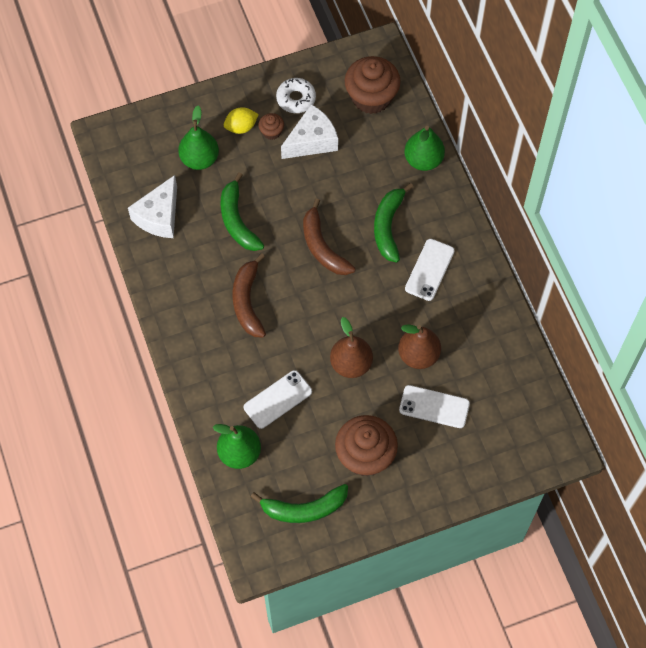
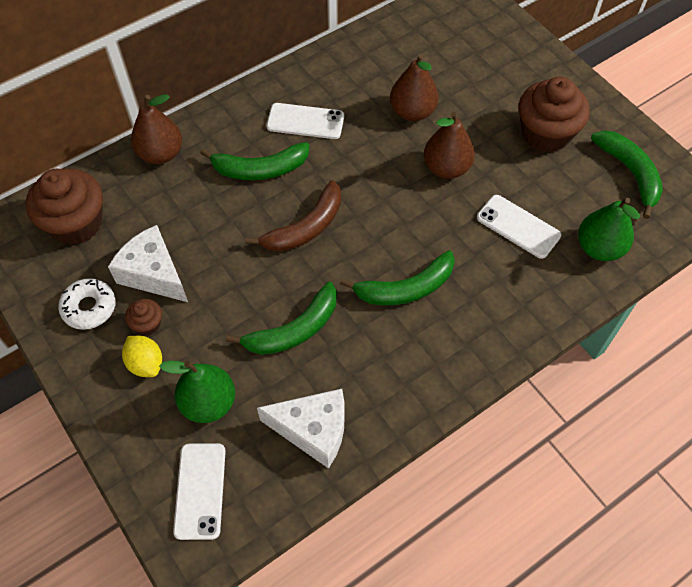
camera: 105 degrees left, 5 degrees down
brown banana [232,253,266,338] -> green banana [340,250,455,305]
white phone [399,385,470,428] -> white phone moved to [173,443,226,540]
green pear [404,126,445,171] -> brown pear [131,95,182,164]

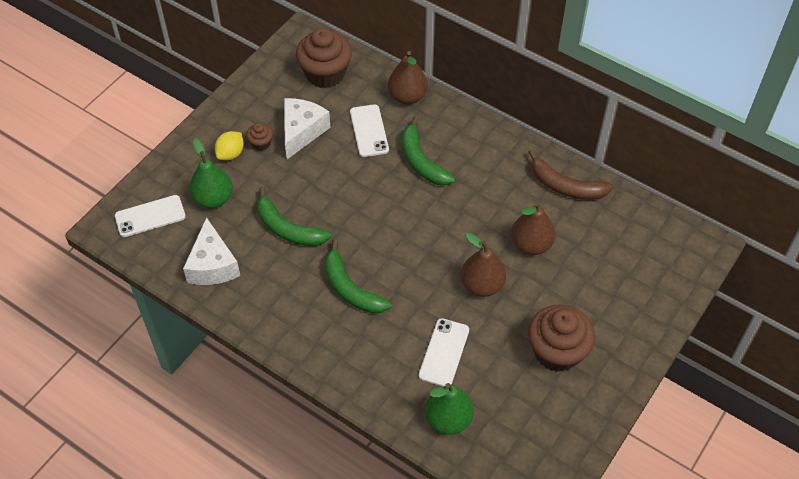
camera: 70 degrees right, 5 degrees down
white donut [58,278,116,330] -> none
brown banana [245,180,341,252] -> brown banana moved to [528,149,613,200]
white phone [267,103,344,139] -> white phone moved to [350,104,389,157]
green banana [591,130,663,219] -> none

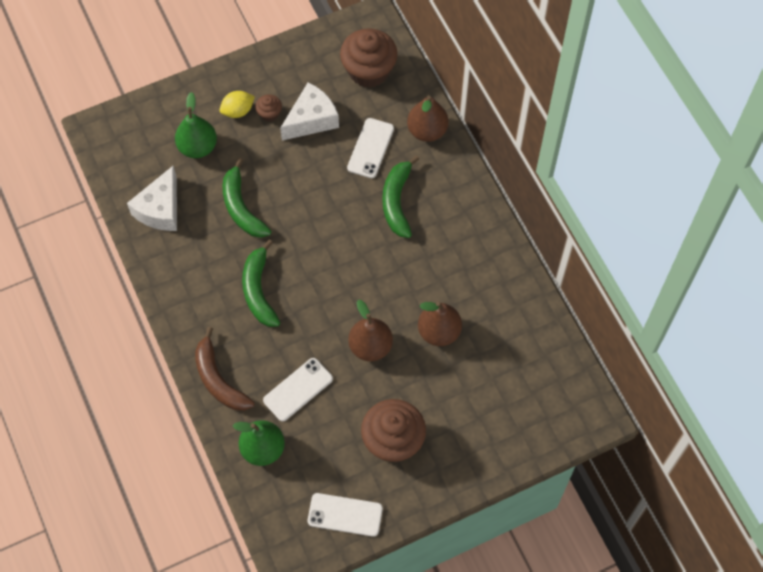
camera: 30 degrees right, 10 degrees up
white phone [115,195,186,237] -> white phone moved to [308,493,383,537]
brown banana [528,149,613,200] -> brown banana moved to [195,327,255,411]

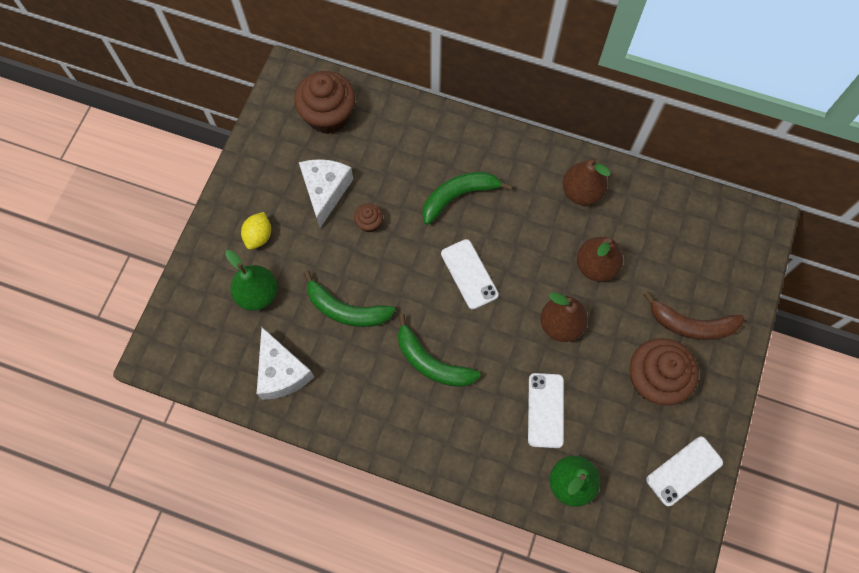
camera: 45 degrees left, 5 degrees up
brown banana [195,327,255,411] -> brown banana moved to [643,291,745,340]
brown cupcake [255,94,282,122] -> brown cupcake moved to [354,204,383,233]
white phone [347,118,394,178] -> white phone moved to [441,239,499,310]
green banana [382,155,419,238] -> green banana turned 105 degrees clockwise [422,172,512,225]
brown pear [407,96,448,142] -> brown pear moved to [563,159,611,205]

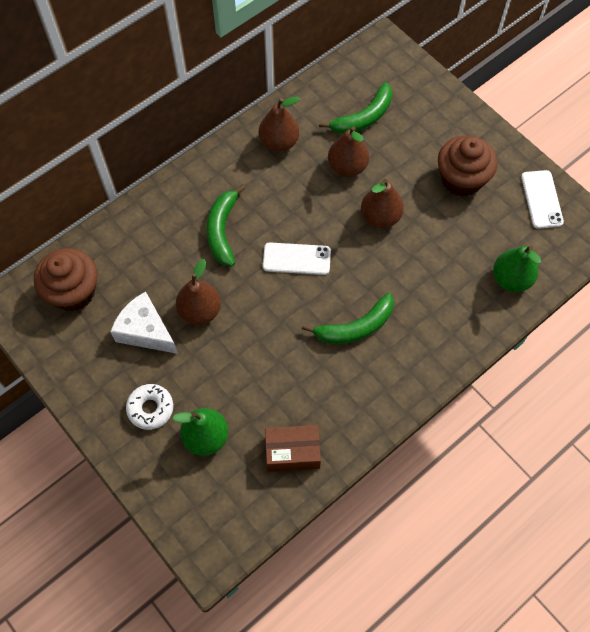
camera: 60 degrees left, 5 degrees down
yellow lemon [241,212,271,250] -> white donut [126,384,173,430]
white cheese [257,327,314,400] -> brown box [265,425,321,472]
green banana [303,271,395,327] -> green banana moved to [319,82,393,134]
brown cupcake [354,204,383,233] -> brown pear [176,259,221,325]
white phone [528,373,564,448] -> none
brown banana [643,291,745,340] -> none

